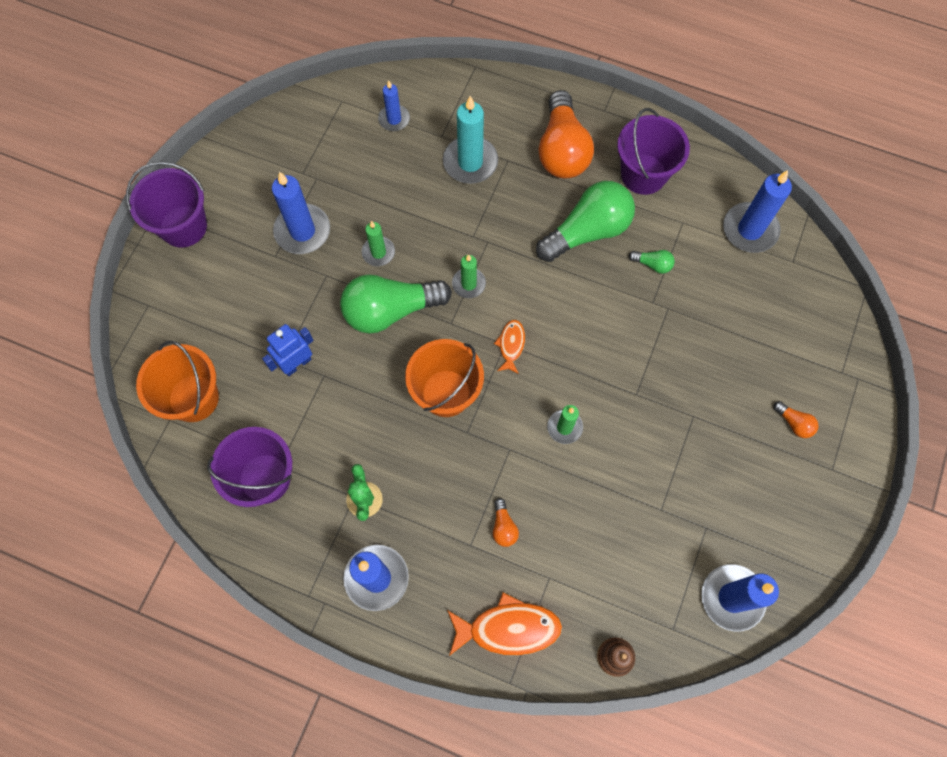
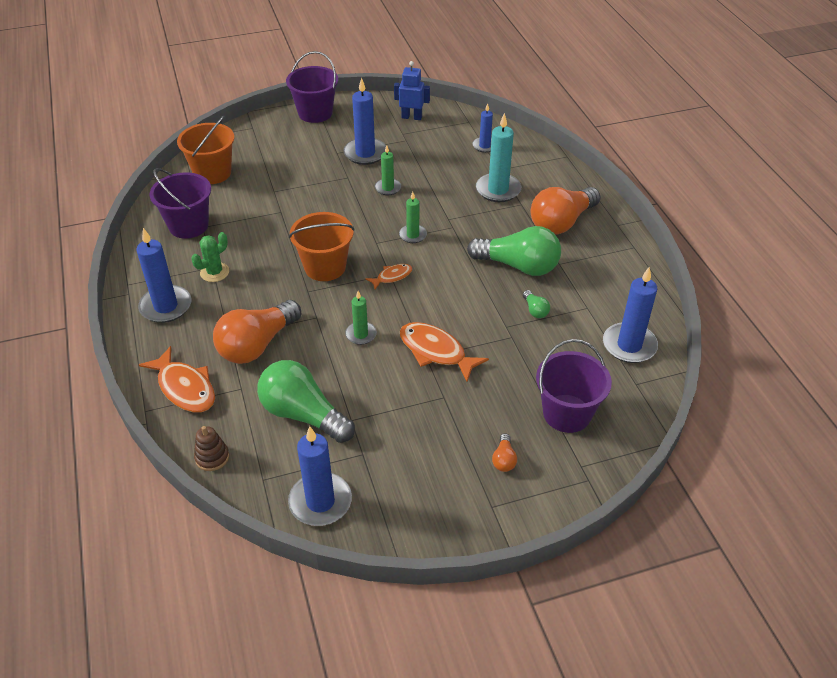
camera: 50 degrees right, 25 degrees down
blue robot [262,324,314,376] -> blue robot moved to [394,61,430,120]
green light bulb [340,274,452,334] -> green light bulb moved to [257,360,355,443]
orange light bulb [493,498,519,547] -> orange light bulb [213,300,301,364], size x2.39
purple bucket [617,108,690,195] -> purple bucket moved to [536,339,612,433]
none -> orange fish [400,322,489,382]

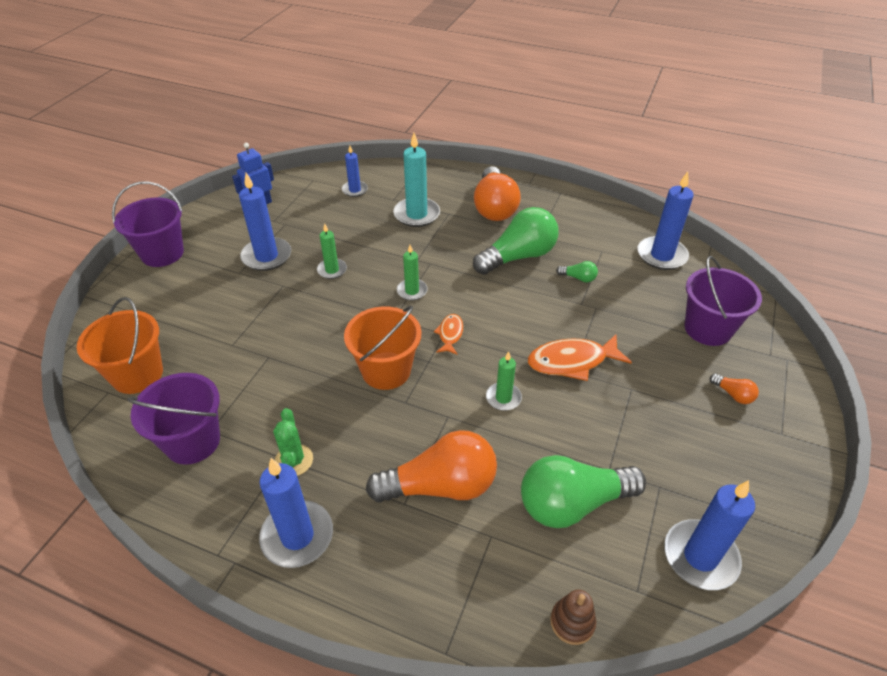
camera: 50 degrees left, 0 degrees up
orange fish [139,346,215,412] -> none
orange light bulb [213,300,301,364] -> orange light bulb turned 90 degrees counterclockwise [366,430,497,503]

